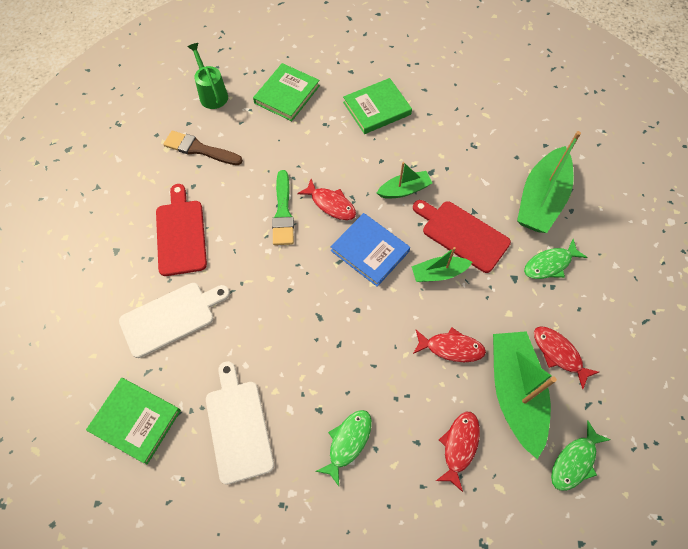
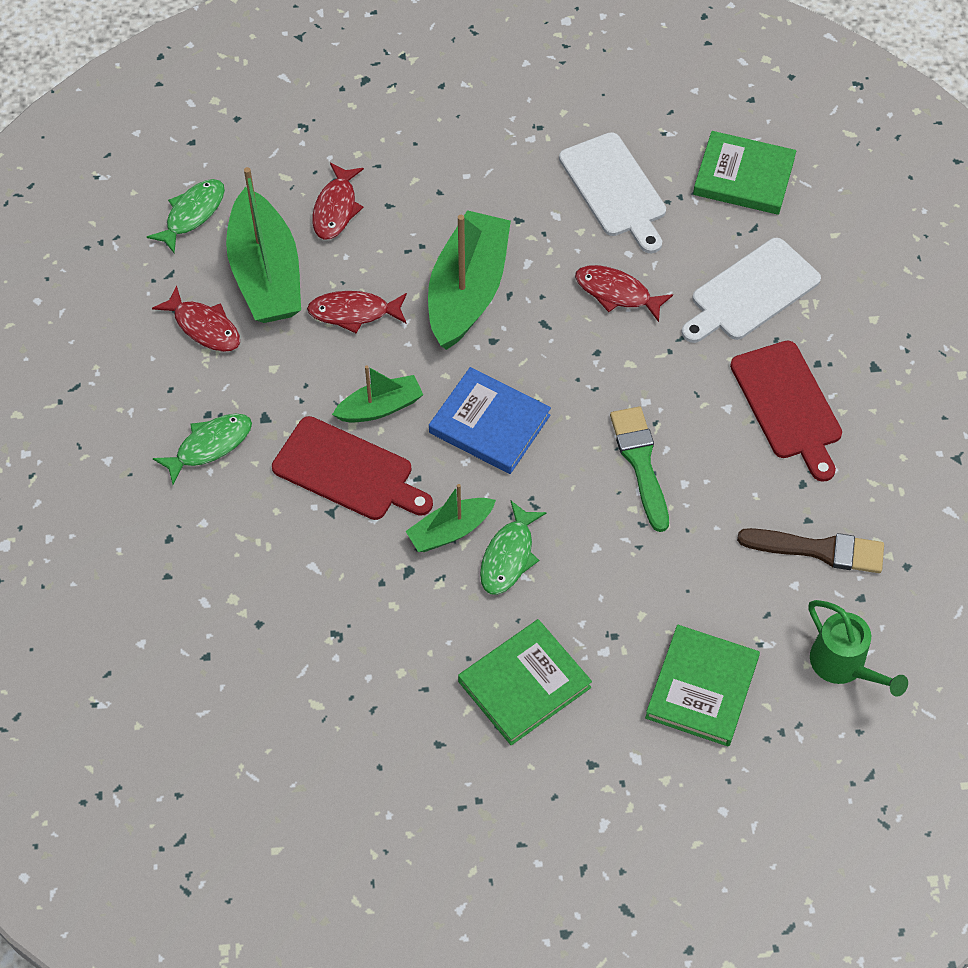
camera: 170 degrees right, 5 degrees down
red fish [297,179,356,220] -> red fish moved to [575,265,673,322]
green fish [315,410,372,486] -> green fish moved to [480,501,546,595]
green boat [517,131,581,233] -> green boat moved to [428,210,511,350]

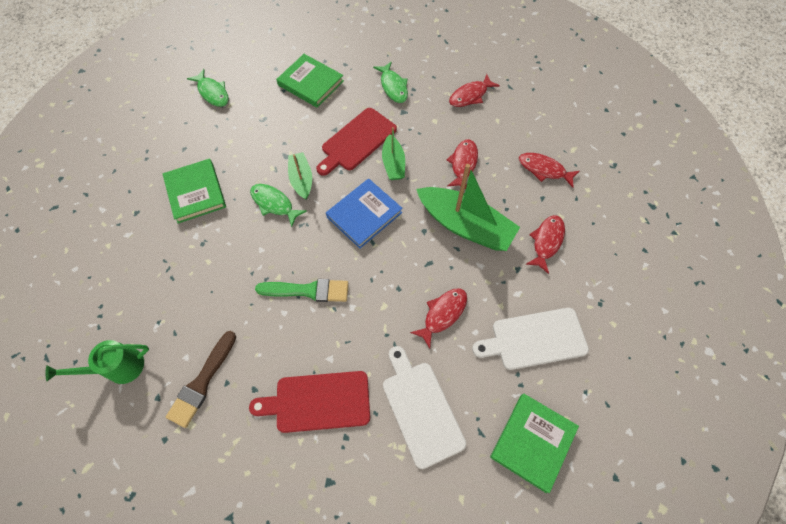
camera: 105 degrees right, 5 degrees up
green fish [147,179,225,253] -> green fish moved to [187,69,229,107]
green boat [226,167,301,323] -> none
green book [645,625,760,747] -> green book moved to [276,54,344,108]
none -> red fish [526,215,565,274]

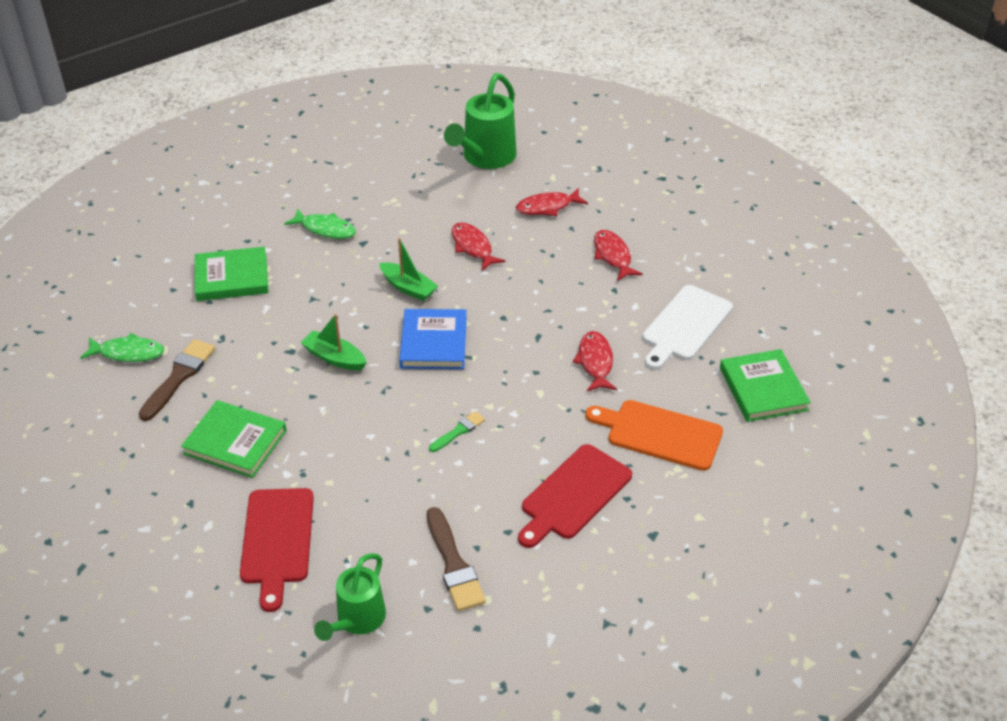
camera: 45 degrees left, 20 degrees down
green fish [250,184,307,227] -> none
green brush [255,279,349,302] -> green brush [429,411,485,452], size x0.58
red cutting board [316,108,397,176] -> red cutting board moved to [240,488,314,612]
white cutting board [383,346,466,469] -> orange cutting board [585,400,723,471]
green boat [416,164,520,251] -> none
red fish [449,74,500,107] -> none
none -> brown brush [139,339,215,421]
none -> green watering can [444,73,517,169]

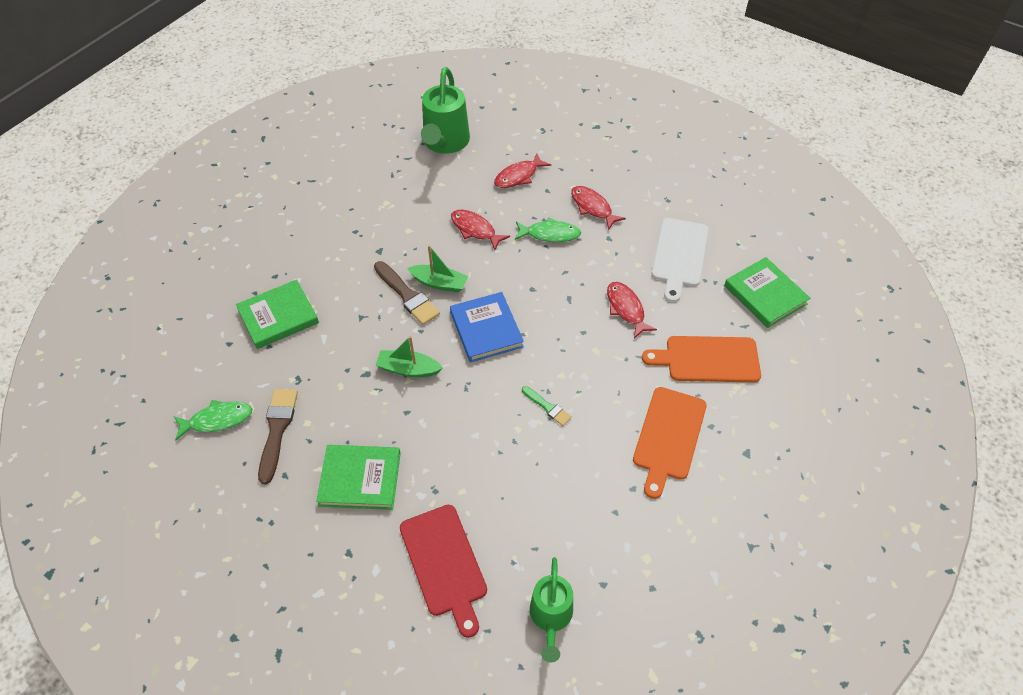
camera: 20 degrees left, 10 degrees up
green fish [284,208,356,239] -> green fish moved to [515,218,581,242]
brown brush [427,507,486,611] -> brown brush moved to [374,261,440,325]
green brush [429,411,485,452] -> green brush turned 105 degrees clockwise [522,386,572,426]
red cutting board [518,444,632,548] -> orange cutting board [633,387,707,499]

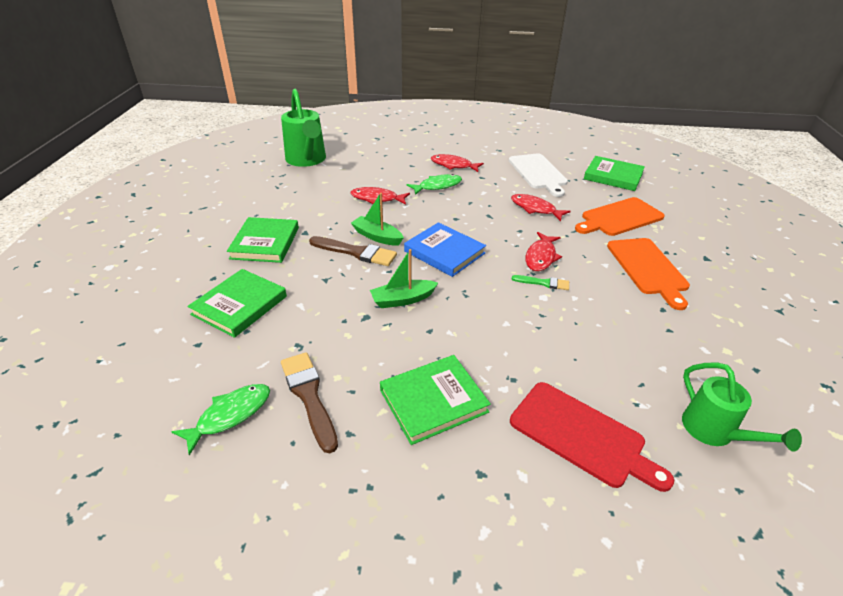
camera: 30 degrees left, 15 degrees down
green boat [407,245,468,293] -> green boat turned 135 degrees counterclockwise [351,193,404,246]
red fish [494,153,551,188] -> red fish moved to [525,232,562,271]
none -> green book [227,217,299,263]

